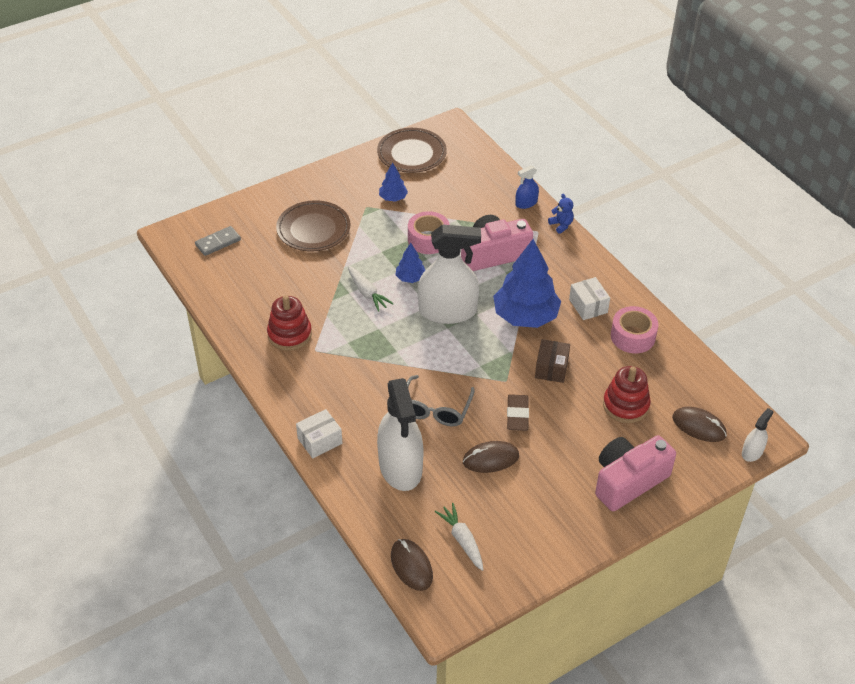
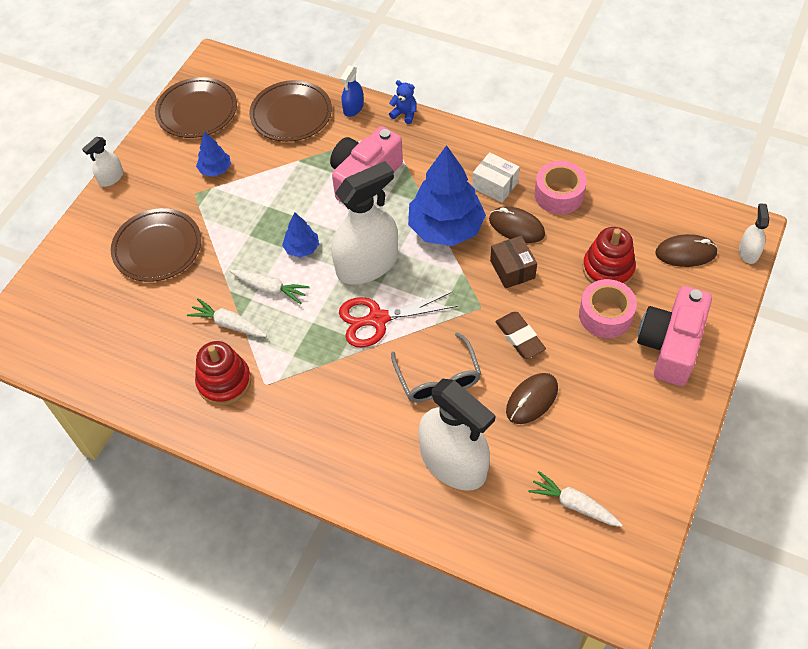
camera: 30 degrees left, 10 degrees up
grey domino [195,226,241,256] -> none
white box [296,409,342,459] -> none
brown mouse [391,539,433,591] -> brown mouse moved to [489,207,545,243]
pink tape [408,211,450,254] -> pink tape moved to [579,279,637,338]
none -> white spray bottle [82,137,124,187]
none -> white carrot [187,299,267,337]
none -> brown plate [249,80,332,142]
none -> red scissors [339,292,458,348]

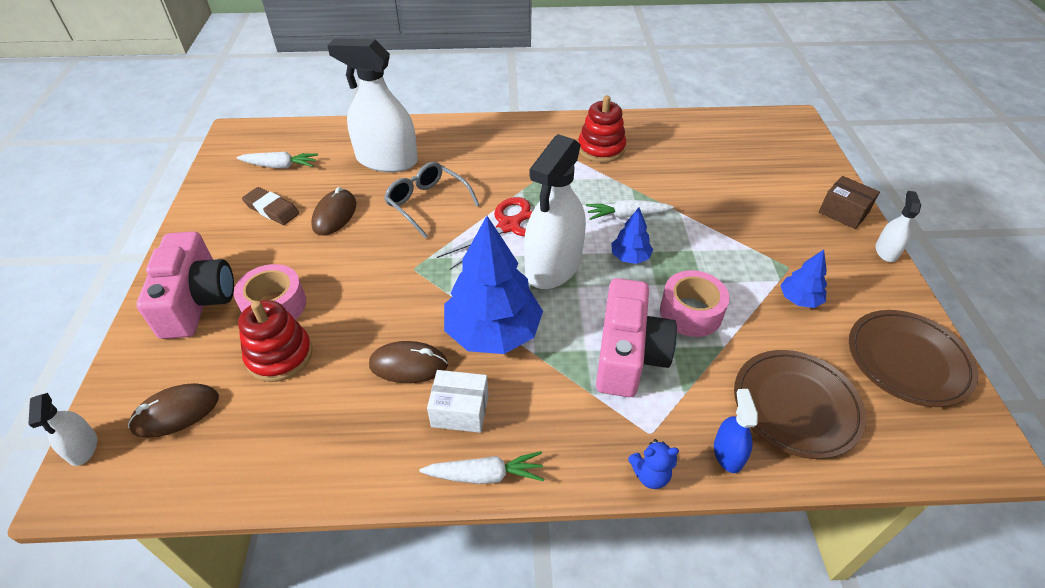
camera: 150 degrees right, 10 degrees down
brown plate [111,208,201,282] -> none
white carrot [187,299,267,337] -> white carrot moved to [419,451,544,484]
brown box [490,236,537,289] -> brown box moved to [819,176,880,229]
brown eraser [495,312,546,359] -> brown eraser moved to [242,187,300,225]
pink tape [534,161,587,214] -> pink tape moved to [660,270,730,337]

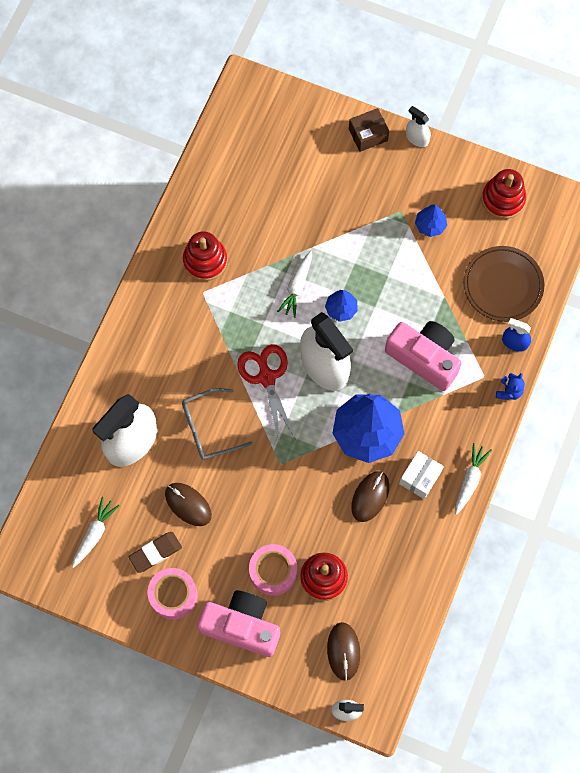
camera: 65 degrees left, 25 degrees up
pink tape [660,270,730,337] -> pink tape moved to [148,568,197,620]
brown plate [849,310,978,407] -> red stacking toy [482,169,526,219]

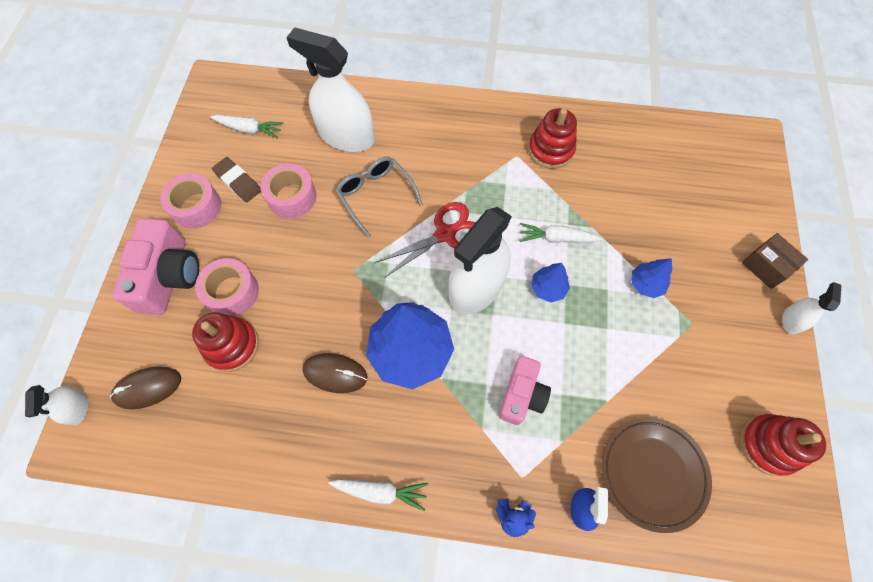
camera: 75 degrees right, 5 degrees down
brown mouse [165,483,212,526] -> pink tape [261,164,317,218]
pink camera [385,321,462,391] -> pink camera [499,356,551,425], size x0.66
white box [399,451,444,499] -> none
blue tree [415,204,447,237] -> blue tree moved to [632,258,672,298]

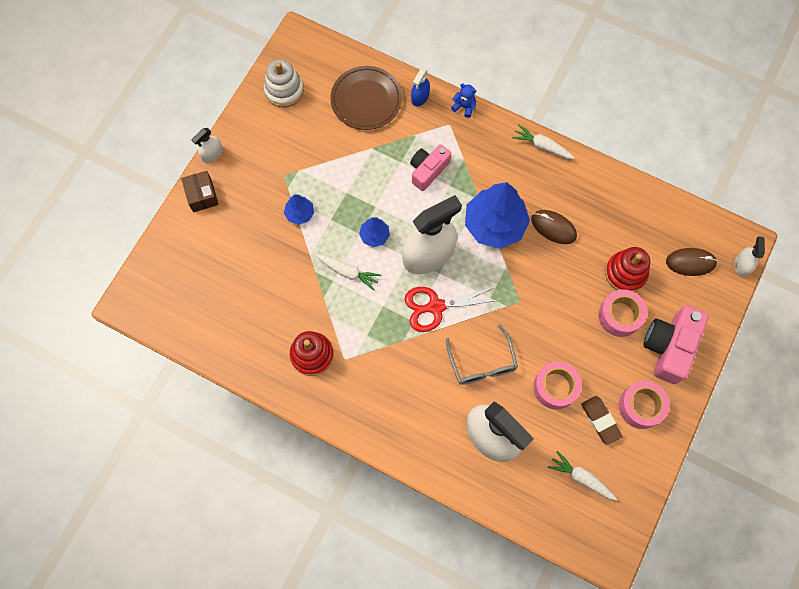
camera: 160 degrees left, 5 degrees up
red stacking toy [740,414,826,476] -> white stacking toy [264,59,304,108]

